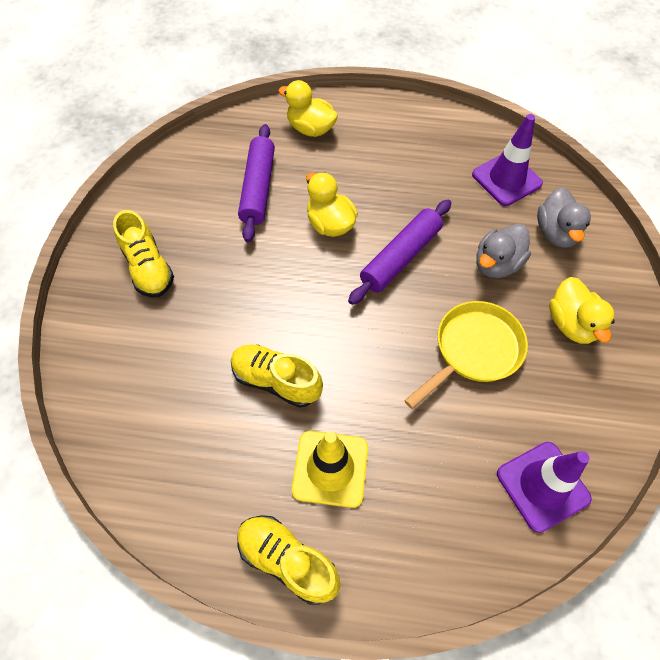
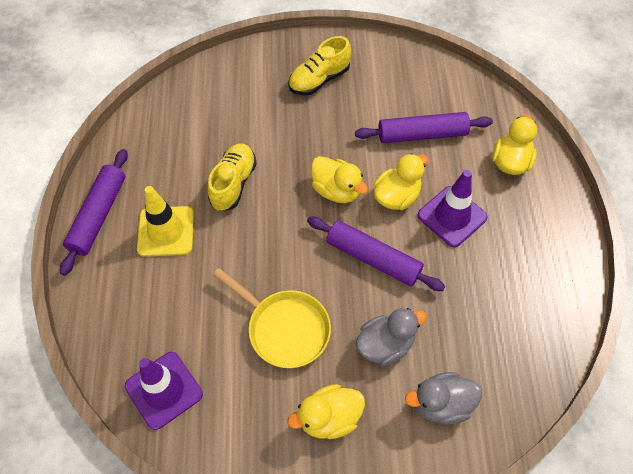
camera: 80 degrees right, 0 degrees up
yellow shoe [238,515,340,605] -> purple rolling pin [60,149,128,276]
purple traffic cone [472,114,543,206] -> purple traffic cone moved to [418,170,488,247]
grey duck [476,224,531,278] -> grey duck turned 120 degrees clockwise [356,308,427,366]
none -> yellow duck [311,156,368,203]

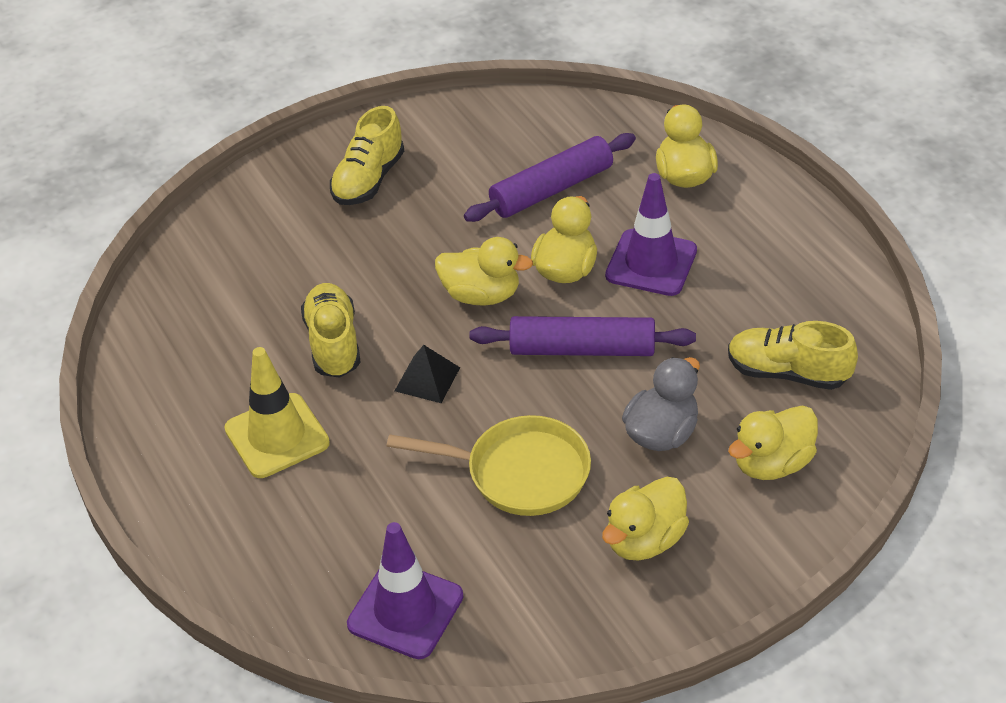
camera: 25 degrees left, 15 degrees down
purple rolling pin [60,149,128,276] -> none
grey duck [405,372,482,425] -> yellow duck [728,406,818,480]
none -> black pyramid [395,345,460,403]
none -> yellow shoe [728,321,858,390]

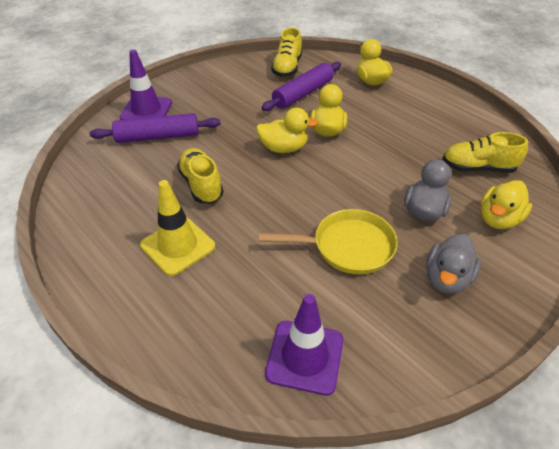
camera: 15 degrees left, 0 degrees up
yellow shoe [330,106,404,205] -> yellow shoe moved to [271,28,302,77]
black pyramid [395,345,460,403] -> none
purple rolling pin [469,316,696,356] -> purple rolling pin moved to [89,113,221,143]
yellow duck [602,477,689,560] -> grey duck [426,234,481,294]
purple traffic cone [605,173,697,296] -> purple traffic cone moved to [120,50,172,120]

